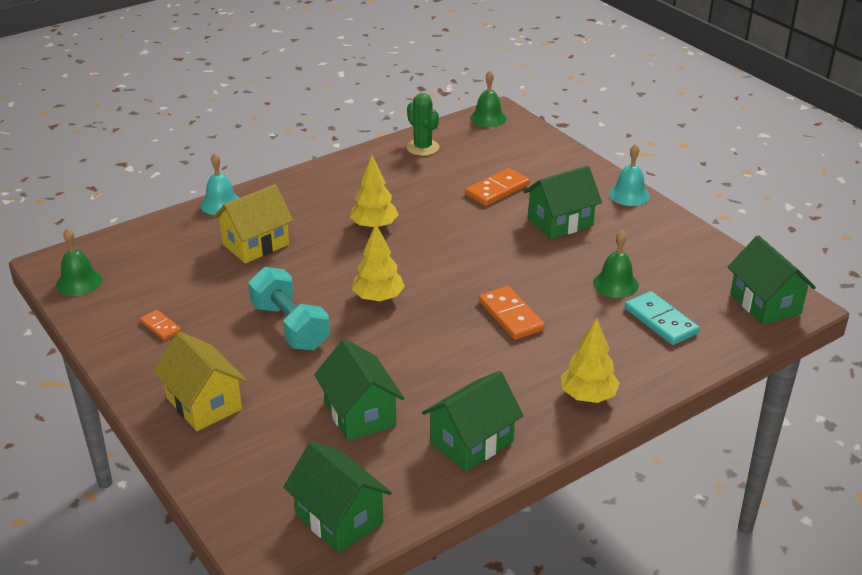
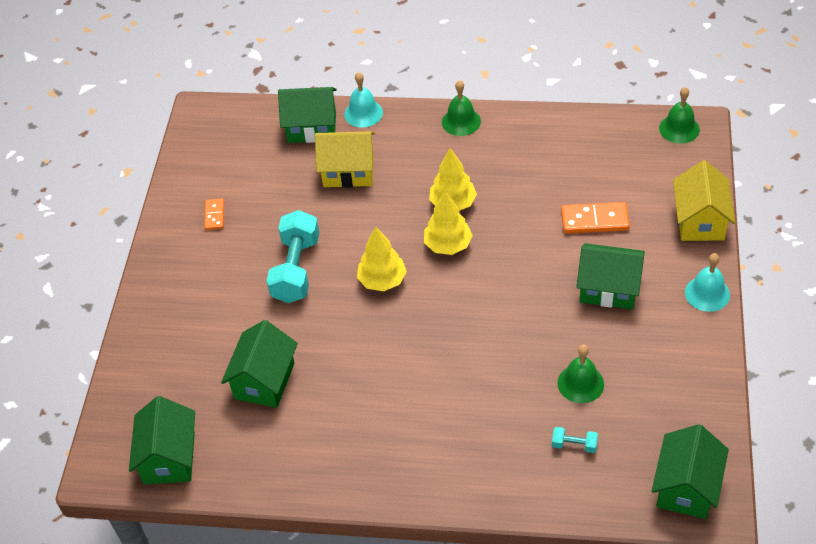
camera: 45 degrees right, 15 degrees up
green bell [56,228,102,296] -> green bell moved to [442,80,481,136]
yellow house [153,332,247,431] -> yellow house moved to [673,160,735,241]
green cactus [406,93,439,156] -> none
green house [422,371,524,471] -> green house moved to [278,87,337,143]
orange domino [479,286,545,340] -> none
yellow tree [561,318,620,403] -> yellow tree moved to [424,191,473,255]
turquoise domino [625,291,700,345] -> turquoise dumbbell [552,427,598,453]

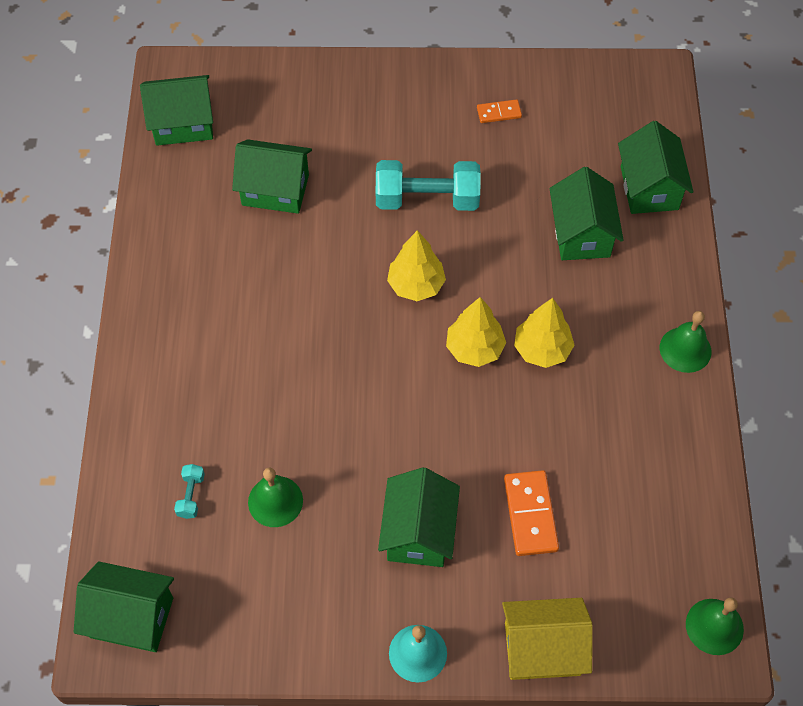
camera: 80 degrees right, 10 degrees up
yellow house [315,131,375,188] -> green house [550,167,623,260]
turquoise bell [344,72,383,128] -> none

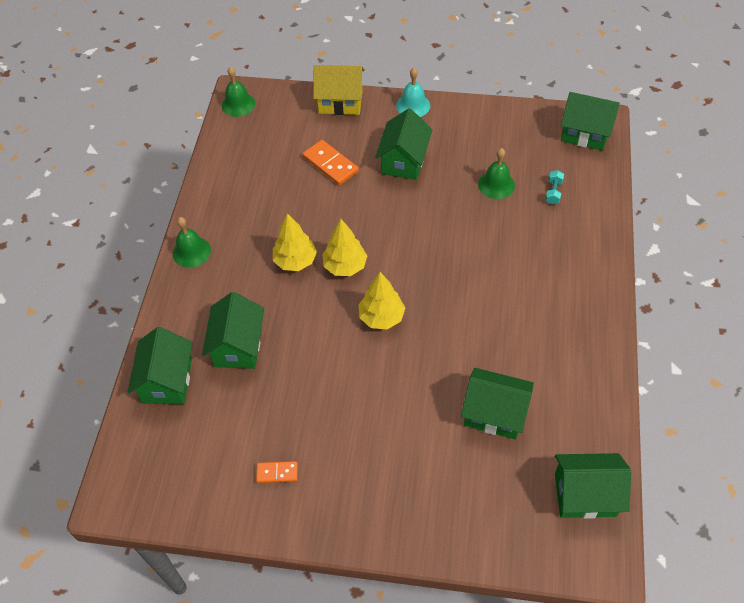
camera: 170 degrees left, 5 degrees down
turquoise dumbbell [376,160,481,211] -> none
orange domino [504,470,559,556] -> orange domino turned 45 degrees counterclockwise [303,140,359,186]

